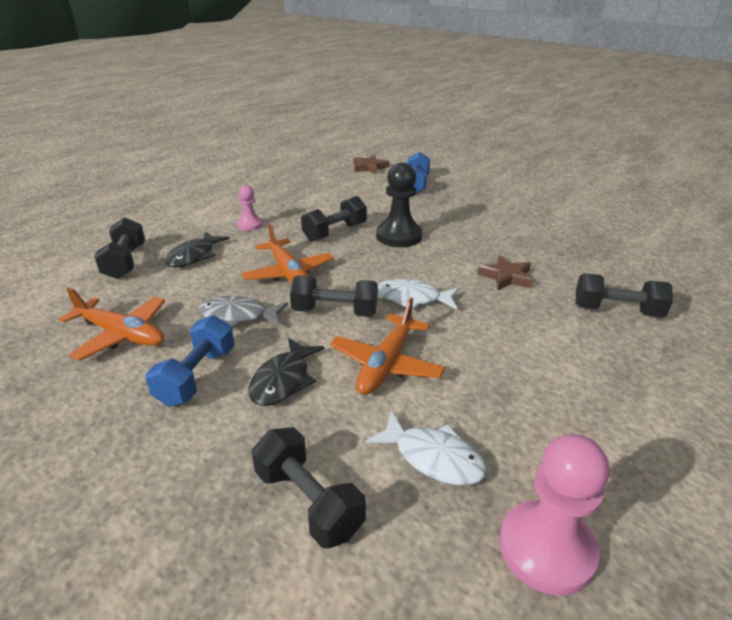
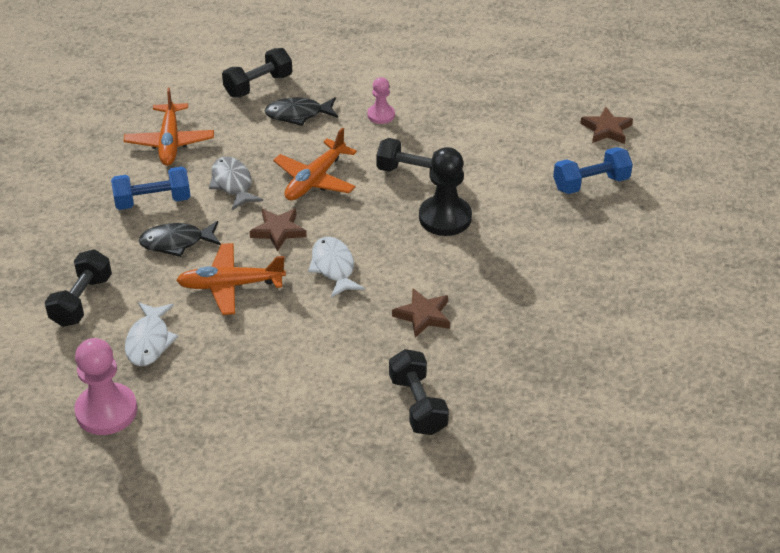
camera: 60 degrees right, 10 degrees up
black dumbbell [290,275,378,317] -> brown star [249,208,306,252]

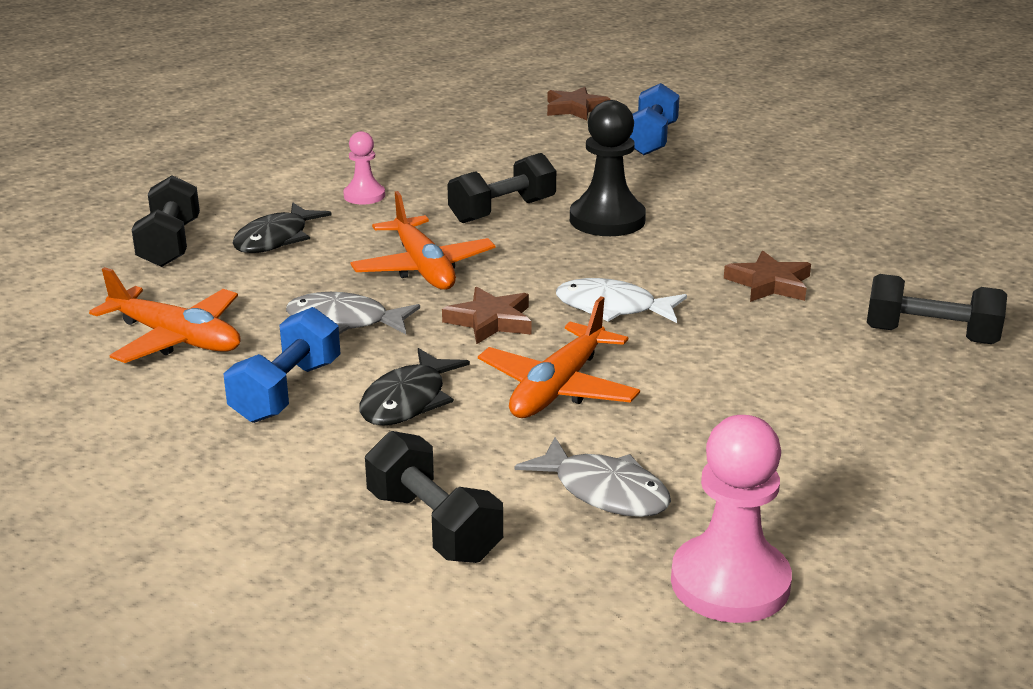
camera: 55 degrees left, 15 degrees down
white fish [125,302,178,366] -> grey fish [514,437,671,517]

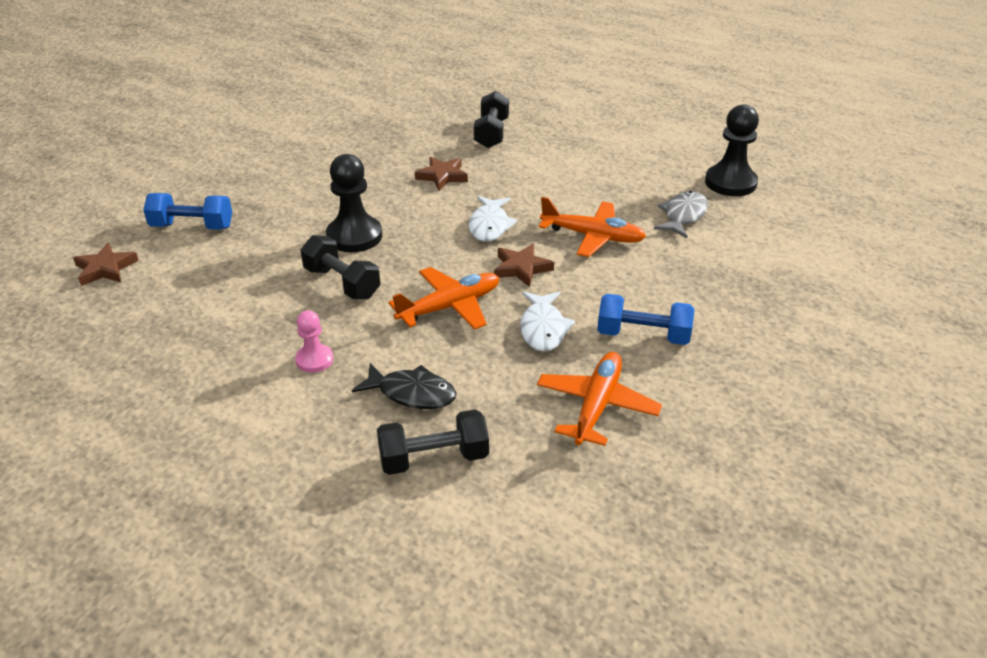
camera: 100 degrees left, 10 degrees up
grey fish [286,292,420,334] -> white fish [520,291,575,352]
black fish [359,348,470,426] -> none
black dumbbell [365,431,503,563] -> none
pink pawn [671,415,792,623] -> black pawn [705,104,759,196]

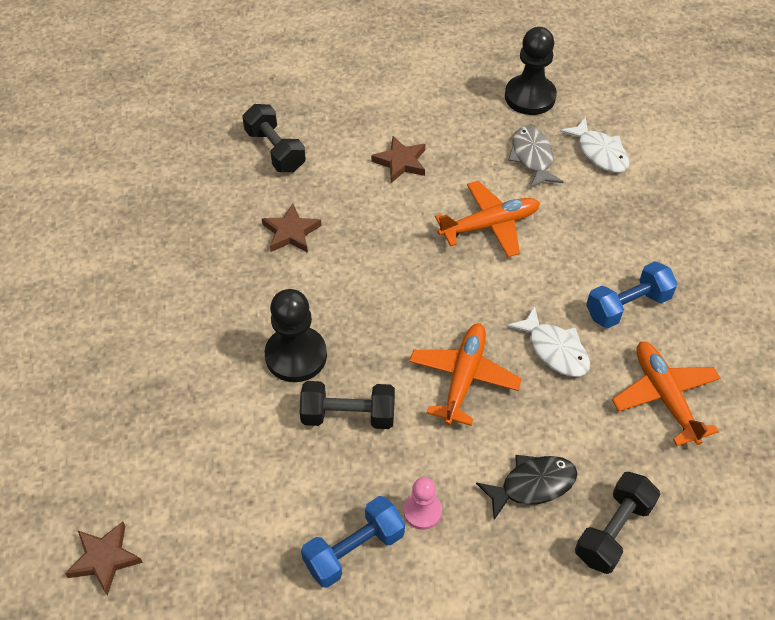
camera: 40 degrees left, 15 degrees up
blue dumbbell [143,193,232,230] -> blue dumbbell moved to [301,496,405,588]
white fish [468,196,517,242] -> white fish moved to [560,117,630,173]
brown star [494,244,554,287] -> brown star moved to [371,136,425,183]

